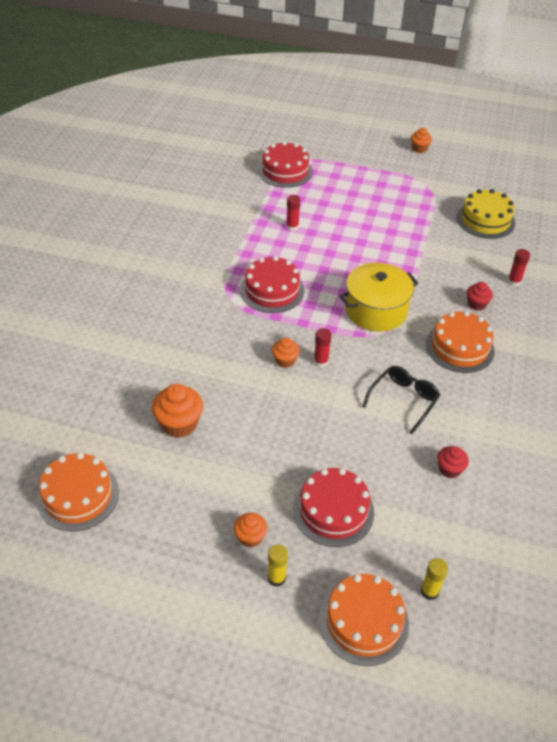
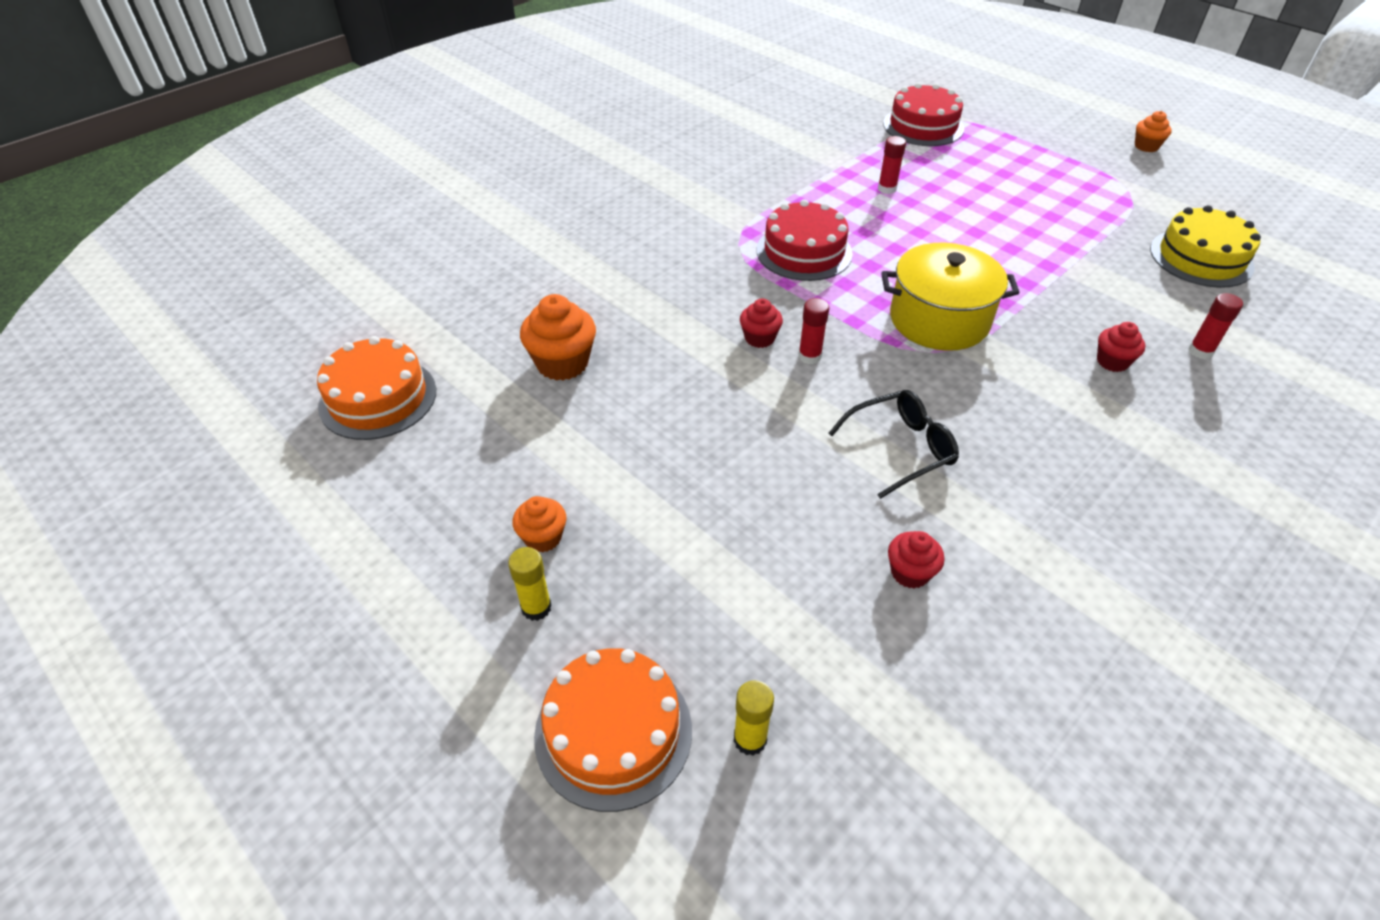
camera: 30 degrees right, 0 degrees up
orange cupcake [272,338,300,368] -> red cupcake [740,298,783,348]
red cake [293,468,374,547] -> none
orange cake [426,311,495,373] -> none

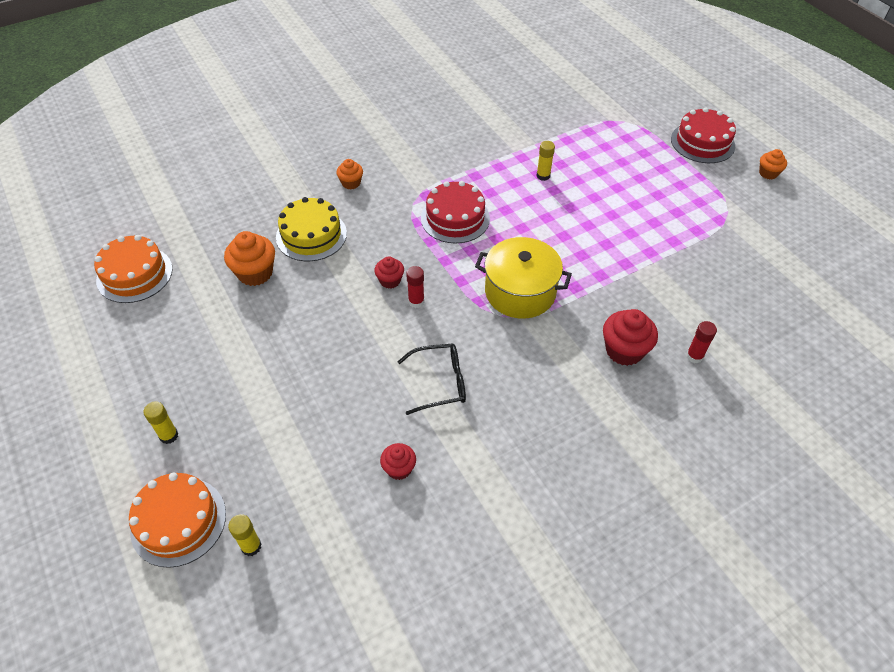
camera: 15 degrees right, 5 degrees up
orange cupcake [512,496,567,552] -> orange cupcake moved to [336,159,363,189]
red glue stick [878,136,906,194] -> yellow glue stick [536,141,555,181]
red cake [883,83,964,146] -> red cake moved to [671,107,736,163]
red cupcake [1097,322,1146,372] -> red cupcake [603,309,658,366], size x1.68
yellow cake [1150,205,1261,288] -> yellow cake moved to [276,197,347,261]

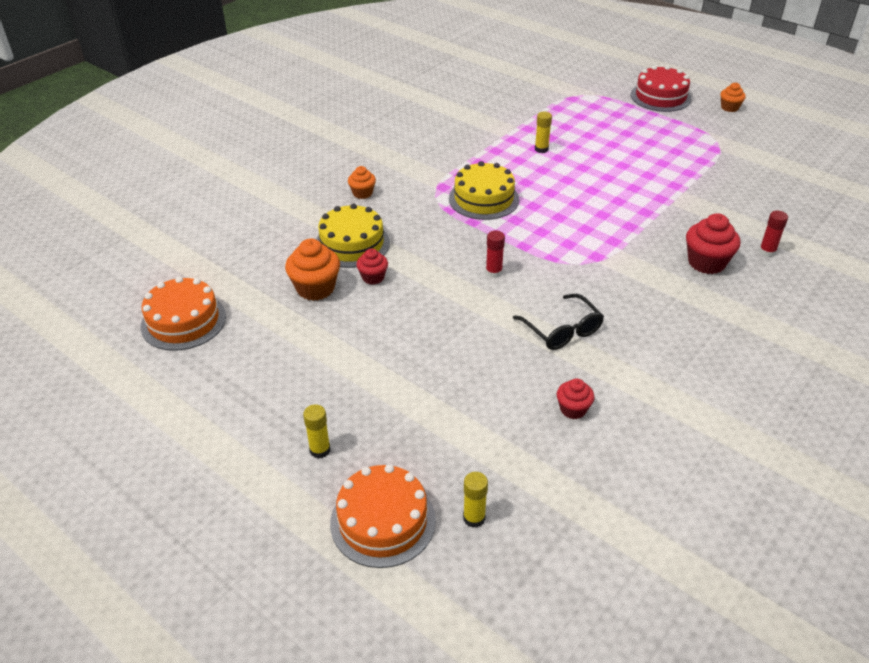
camera: 20 degrees left, 10 degrees down
red cupcake [374,257,404,289] -> red cupcake moved to [356,249,388,285]
black glasses [397,344,466,415] -> black glasses turned 90 degrees clockwise [513,294,604,350]
red cake [421,181,490,243] -> yellow cake [449,161,519,220]
yellow pot [475,237,572,319] -> none

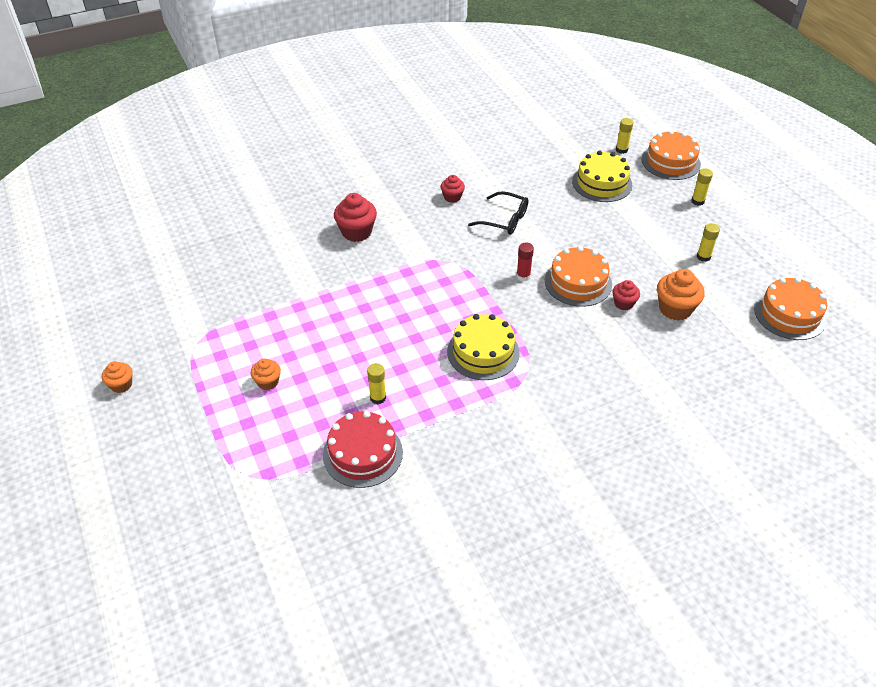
camera: 155 degrees left, 5 degrees up
yellow cake [316,203,390,268] -> yellow cake moved to [572,151,632,202]
orange cupcake [348,166,376,199] -> orange cupcake moved to [251,358,281,390]
black glasses [513,294,604,350] -> black glasses turned 120 degrees clockwise [468,191,528,235]
red cupcake [557,379,594,419] -> red cupcake moved to [441,175,465,203]
red cake [631,65,692,112] -> red cake moved to [323,411,403,488]
red glue stick [759,210,788,257] -> none
none -> orange cake [545,246,612,307]
none -> yellow glue stick [697,223,720,262]

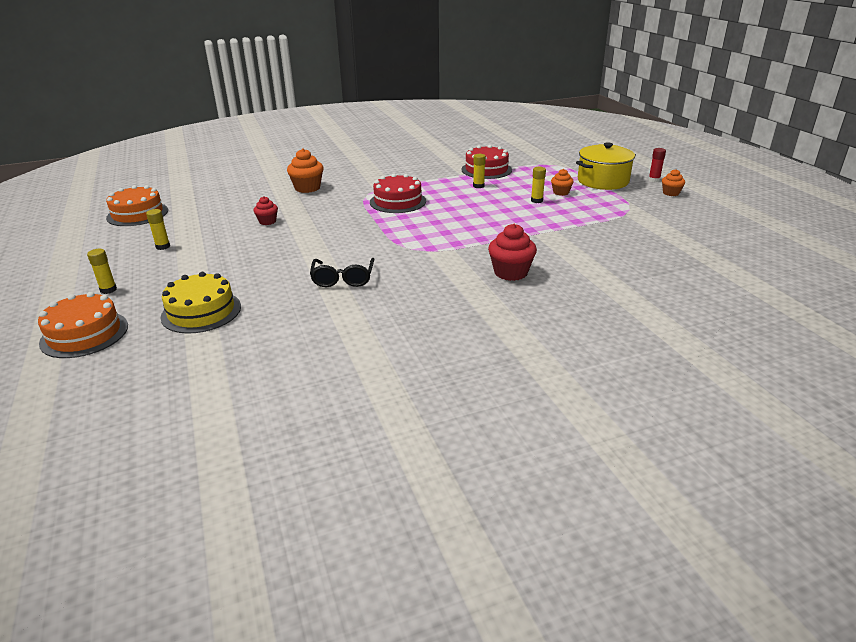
camera: 175 degrees left, 15 degrees down
red cupcake [441,175,465,203] -> none
yellow cake [447,314,520,380] -> red cake [370,173,426,213]
black glasses [468,191,528,235] -> black glasses turned 120 degrees counterclockwise [310,258,374,287]
red glue stick [516,242,534,281] -> red glue stick moved to [648,148,666,182]
orange cake [545,246,612,307] -> none
yellow glue stick [616,118,634,154] -> yellow glue stick moved to [531,167,546,203]
orange cupcake [657,269,705,321] -> orange cupcake moved to [287,149,323,193]
none -> yellow pot [576,142,636,190]

